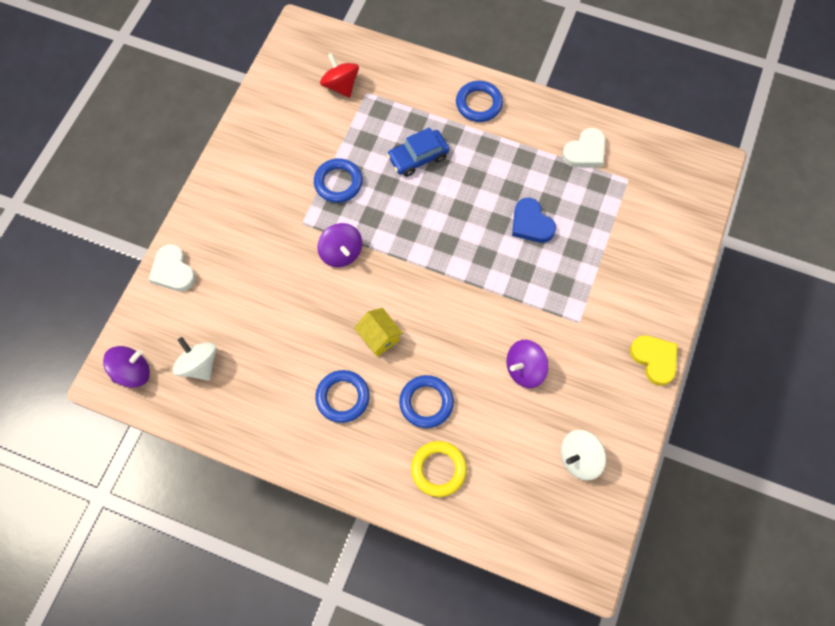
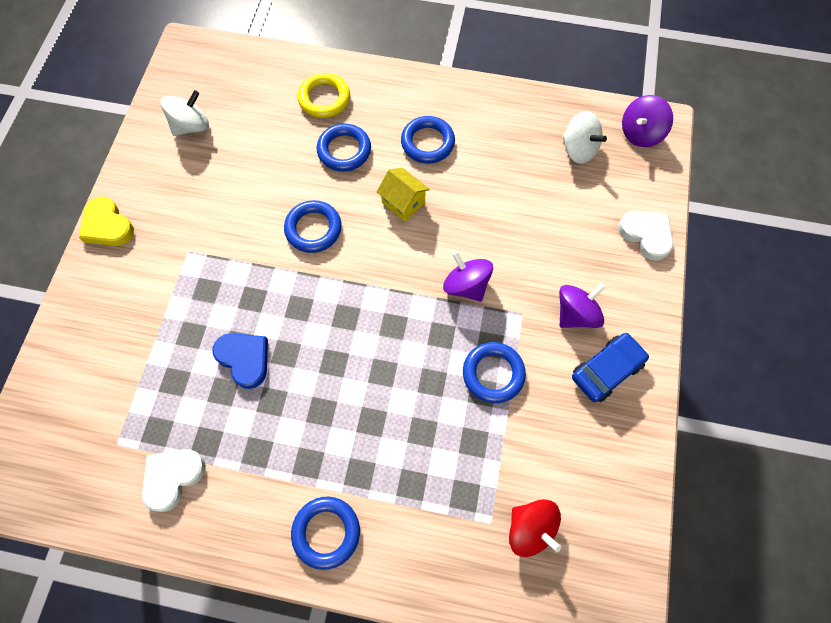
camera: 170 degrees right, 0 degrees up
blue car [387,127,449,177] -> blue car moved to [572,333,649,402]
purple spinning top [506,340,549,388] -> purple spinning top moved to [559,283,606,328]
none -> blue ring [284,200,342,253]

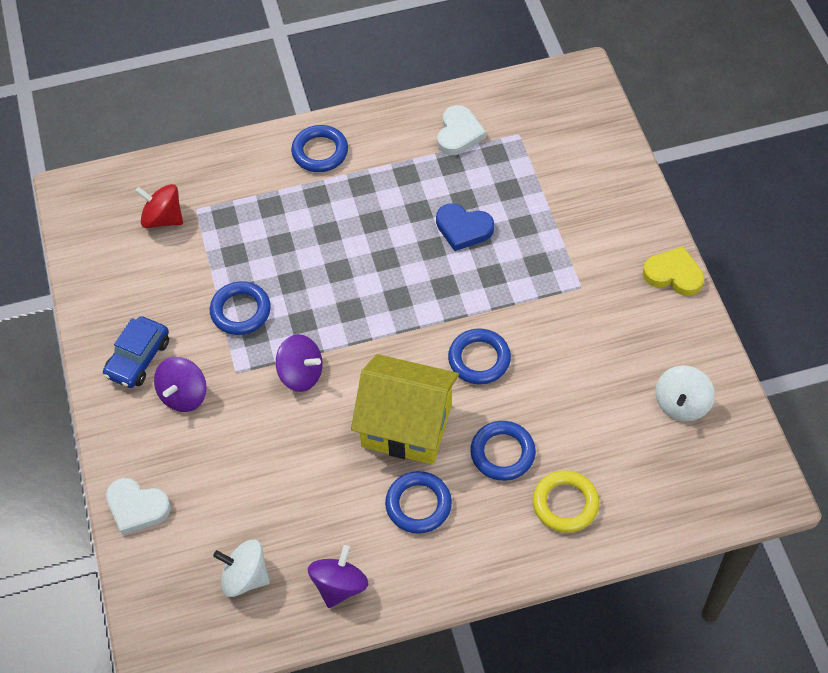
camera: 155 degrees right, 10 degrees down
yellow house [376,168,430,221] -> yellow house [351,354,459,465], size x2.04
purple spinning top [622,95,673,147] -> purple spinning top moved to [308,545,368,608]

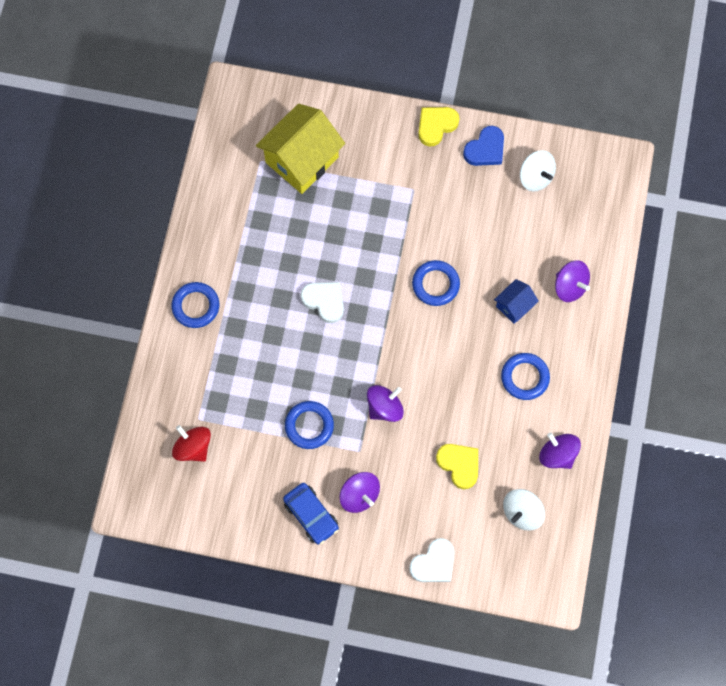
camera: 65 degrees left, 15 degrees up
red spinning top [135,184,183,228] -> red spinning top turned 90 degrees clockwise [172,425,211,462]
yellow house [351,354,459,465] -> yellow house moved to [256,104,345,194]
blue heart [436,203,494,251] -> blue heart moved to [463,126,504,166]
white heart [437,105,486,155] -> white heart moved to [301,282,344,323]
blue ring [470,421,536,481] -> blue house [494,279,539,324]
yellow ring [533,470,599,533] -> purple spinning top [555,261,590,302]
none -> yellow heart [436,444,478,489]

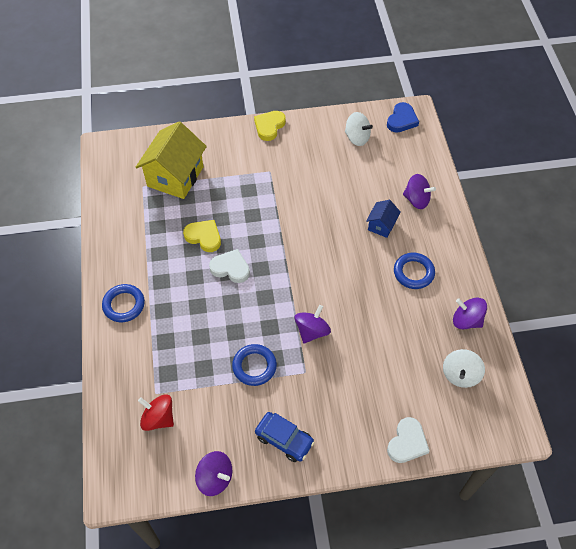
camera: 20 degrees left, 15 degrees down
purple spinning top [340,472,380,513] -> purple spinning top moved to [195,451,232,496]
blue ring [412,260,460,306] -> none
yellow heart [436,444,478,489] -> yellow heart moved to [183,220,221,252]
blue heart [463,126,504,166] -> blue heart moved to [387,102,419,133]

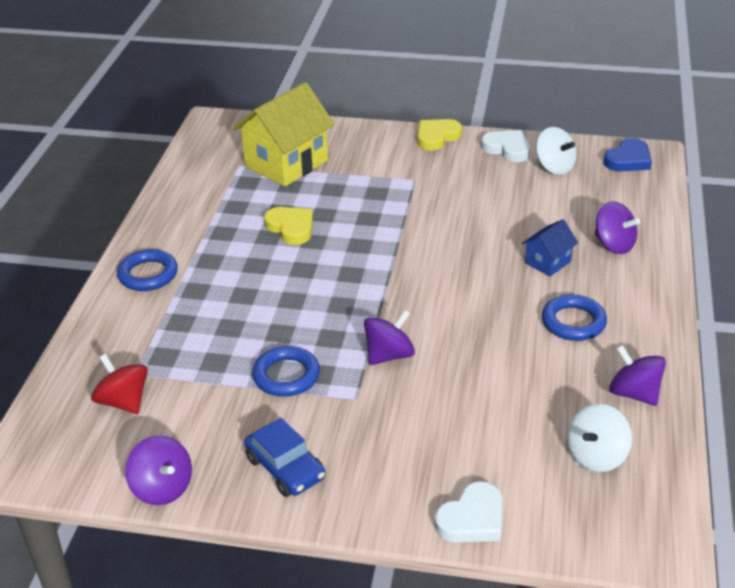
camera: 20 degrees right, 20 degrees down
white heart [209,249,250,283] -> white heart moved to [481,130,531,162]

